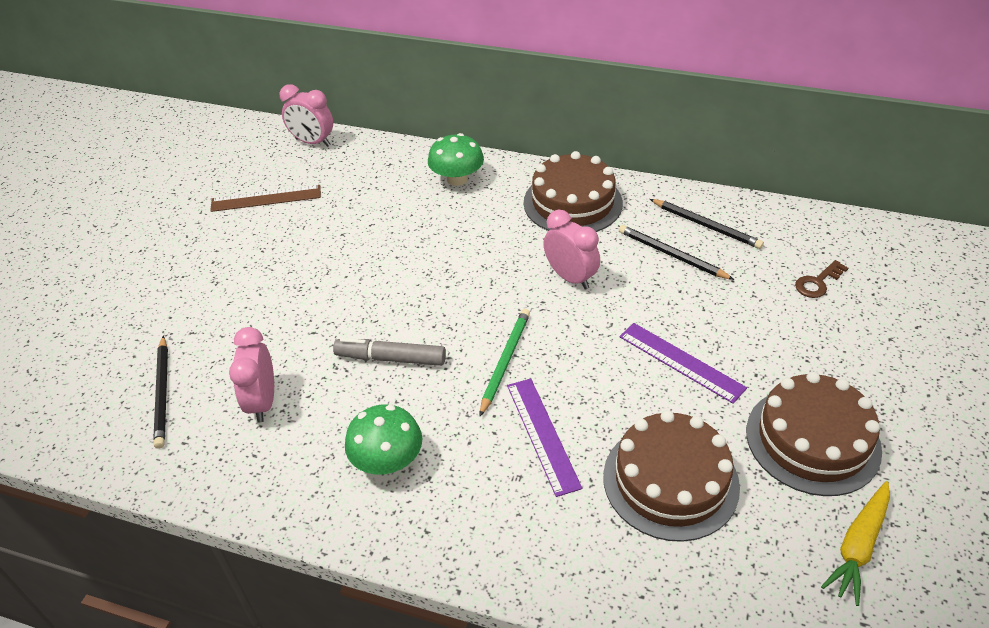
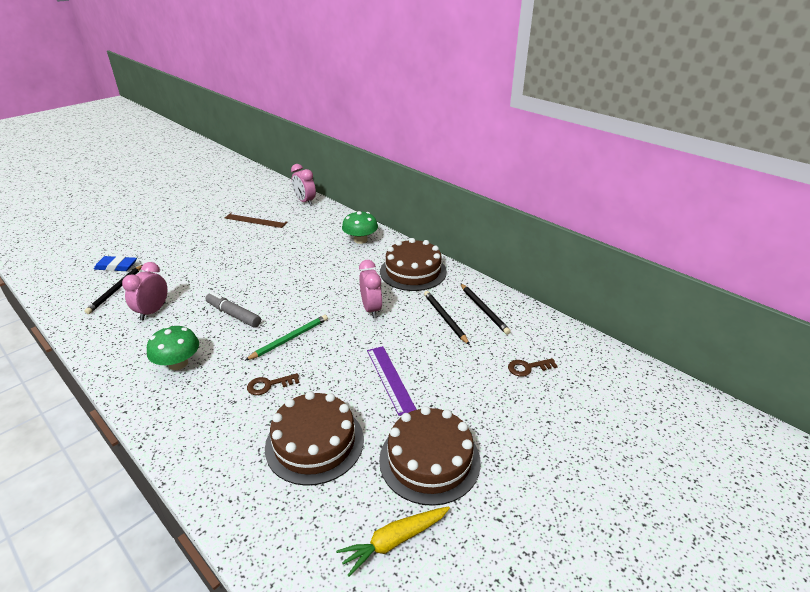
camera: 25 degrees right, 10 degrees down
purple ruler [507,379,582,497] -> brown key [247,373,299,395]
none -> blue eraser [94,256,137,271]

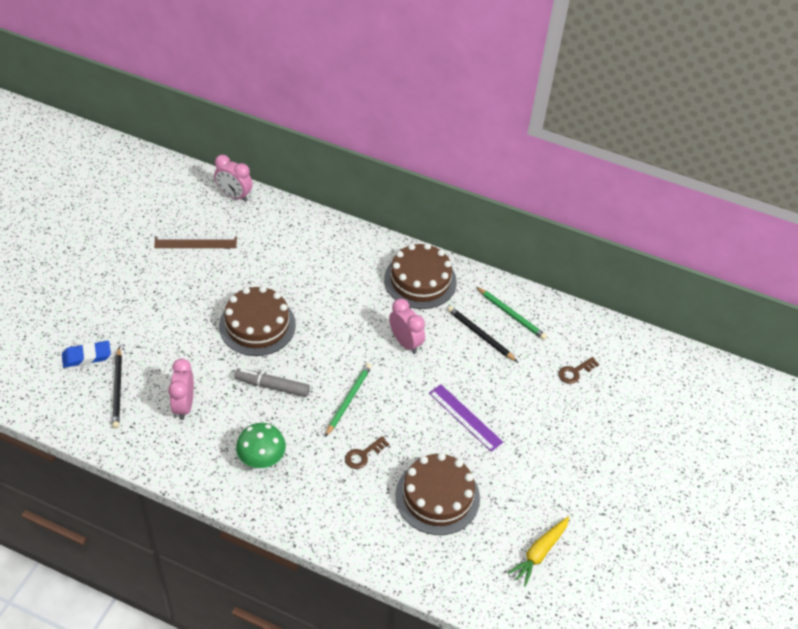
camera: 25 degrees left, 15 degrees up
green mushroom [342,211,378,244] -> none
brown cake [379,406,481,506] -> brown cake moved to [219,286,296,356]
black pencil [460,283,511,334] -> green pencil [476,287,547,340]

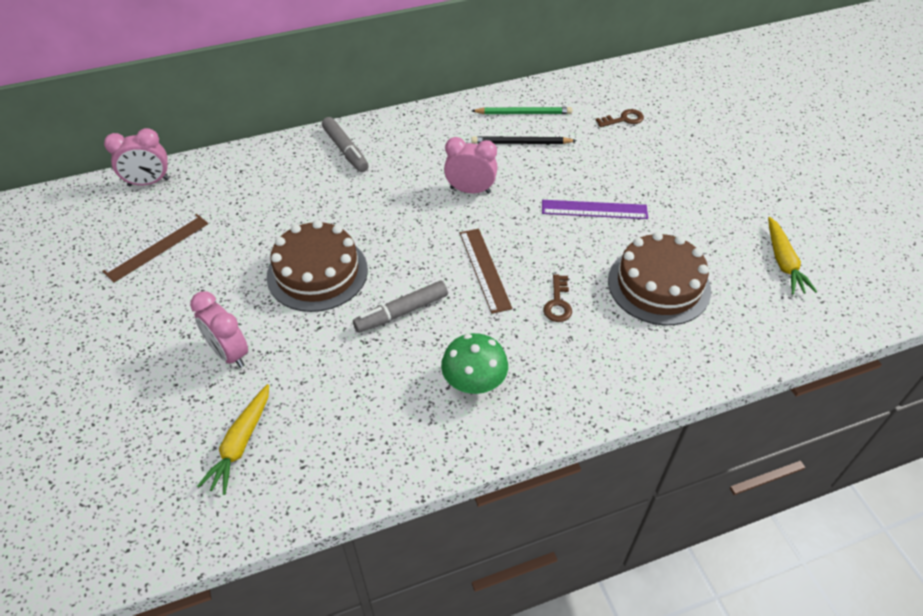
camera: 40 degrees left, 0 degrees up
blue eraser [62,341,111,368] -> none
black pencil [112,347,122,428] -> yellow carrot [197,384,269,495]
pink clock [168,359,194,420] -> pink clock moved to [190,291,248,368]
green pencil [325,363,372,437] -> brown ruler [460,229,512,314]
brown cake [384,243,457,309] -> none
brown key [558,357,599,384] -> brown key turned 120 degrees counterclockwise [596,109,644,127]
none -> grey marker [322,117,369,172]

